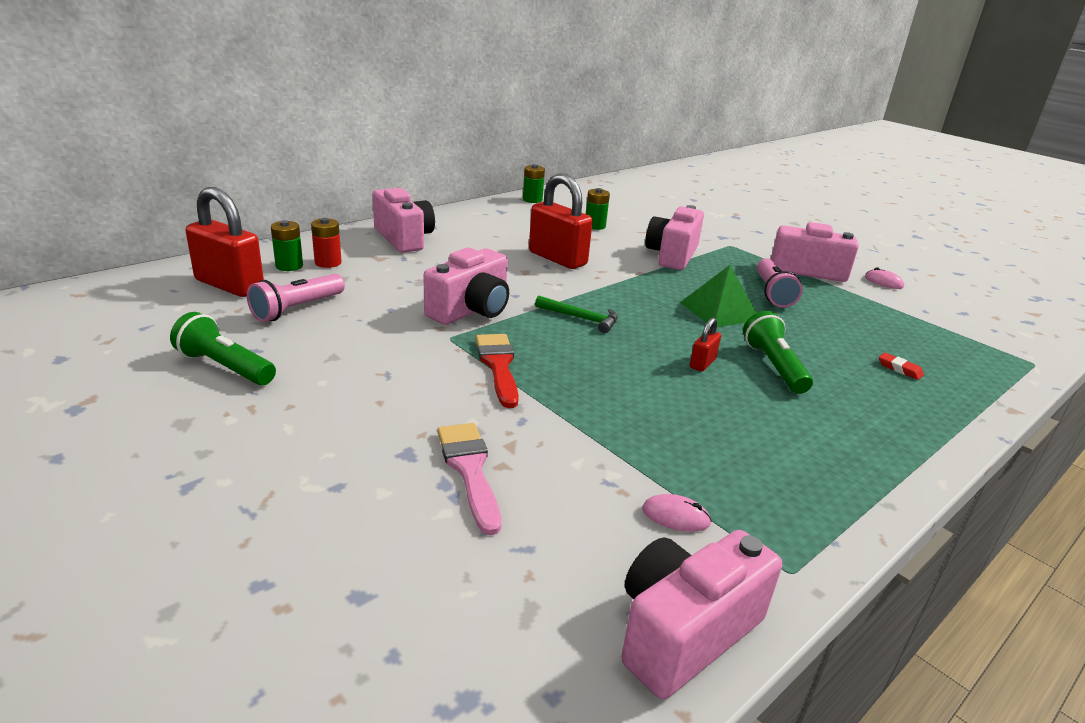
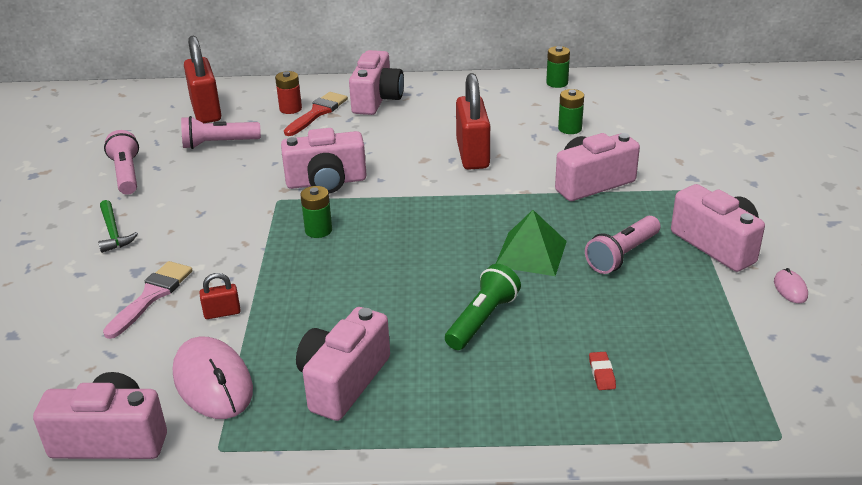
camera: 45 degrees right, 5 degrees up
green flashlight [170,312,276,385] -> pink flashlight [104,130,139,195]
green battery [271,220,303,271] -> green battery moved to [300,186,332,238]
red brush [476,334,519,408] -> red brush moved to [284,92,348,136]
green hammer [535,296,618,333] -> green hammer moved to [98,200,138,253]
pink mouse [642,494,712,532] -> pink mouse [173,337,253,419], size x2.22
red padlock [690,318,721,372] -> red padlock moved to [200,273,241,319]
none -> pink camera [296,307,390,421]

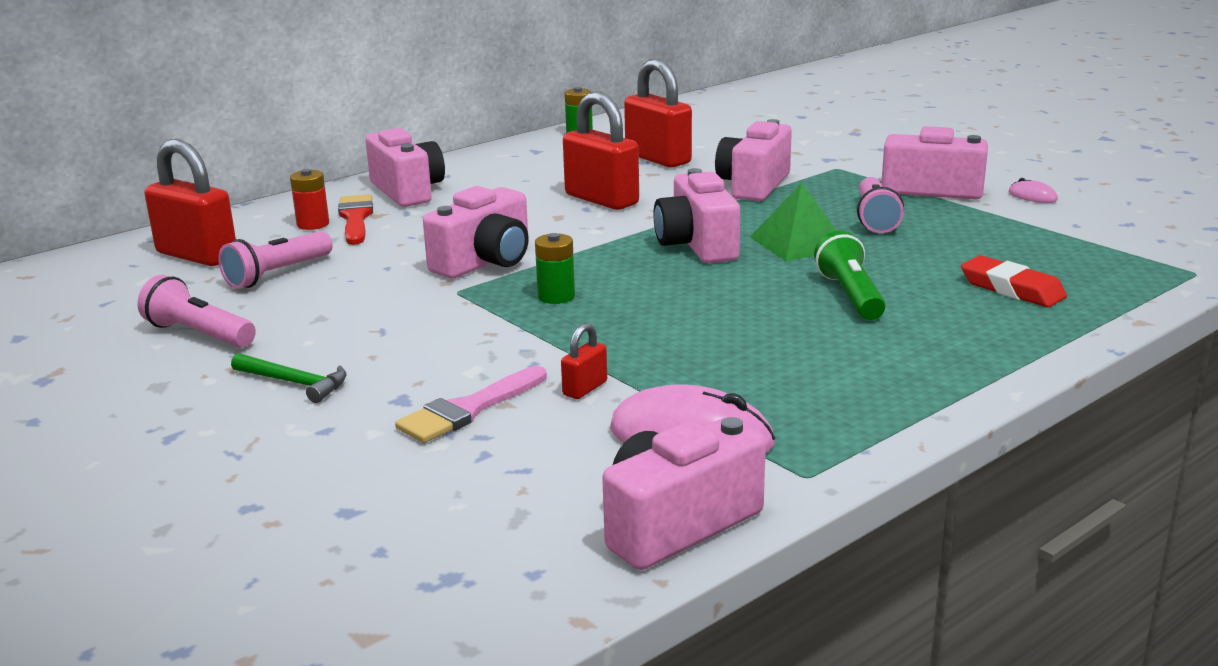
camera: 40 degrees left, 10 degrees down
pink brush [103,261,193,339] -> pink brush turned 120 degrees counterclockwise [395,366,547,443]
pink camera [296,307,390,421] -> pink camera moved to [654,168,740,263]
green battery [558,89,584,134] -> red padlock [624,59,692,168]
red eraser [589,352,616,390] -> red eraser [961,255,1067,307], size x1.92

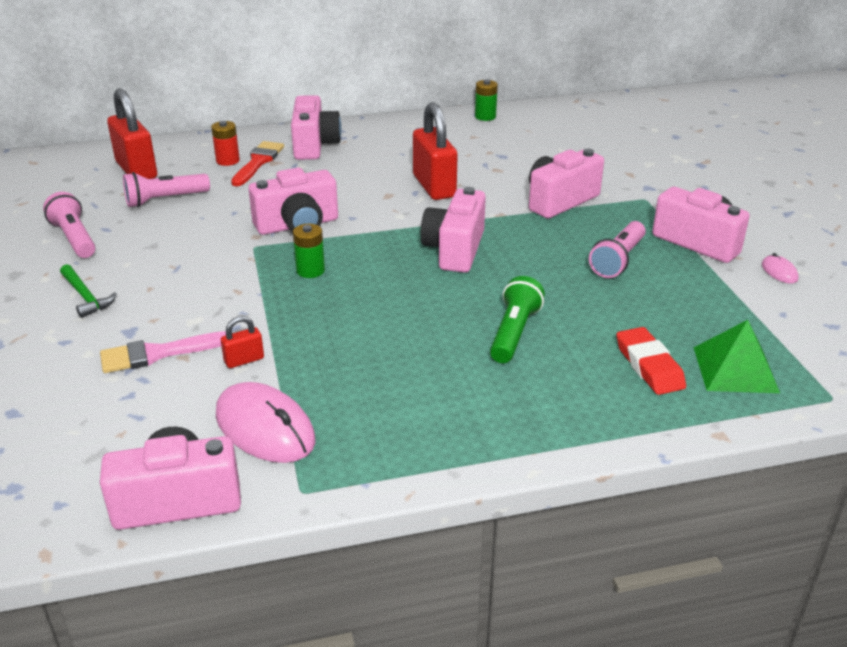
camera: 25 degrees right, 10 degrees up
red padlock [624,59,692,168] -> none
green pyramid [750,183,837,261] -> green pyramid moved to [694,320,780,393]

